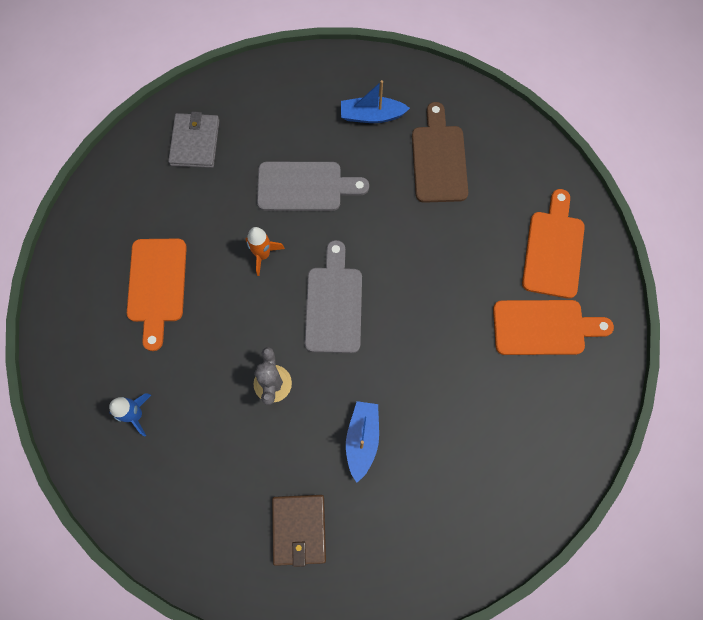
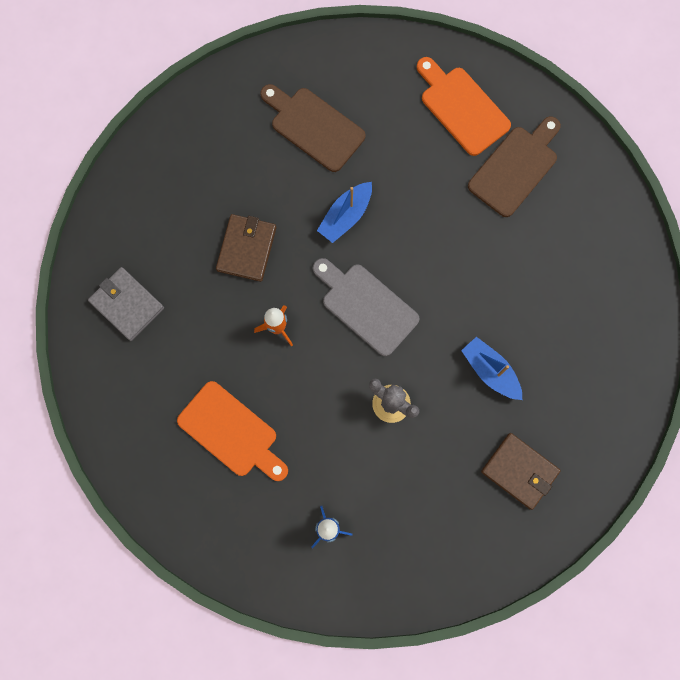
camera: 50 degrees left, 5 degrees up
grey cutting board [257,162,369,211] -> brown wallet [216,214,276,282]
blue boat [341,80,410,123] -> blue boat moved to [317,182,372,243]
orange cutting board [493,300,614,355] -> brown cutting board [468,116,561,217]

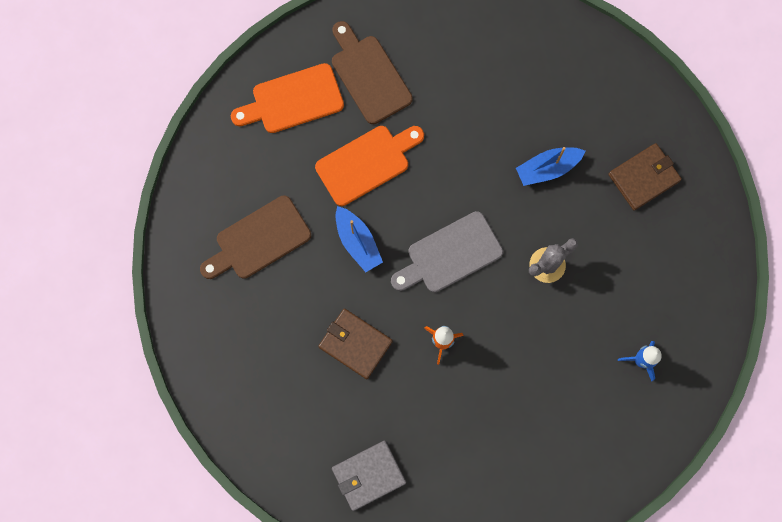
camera: 70 degrees left, 0 degrees up
orange cutting board [177,381,288,481] -> orange cutting board moved to [315,126,424,206]

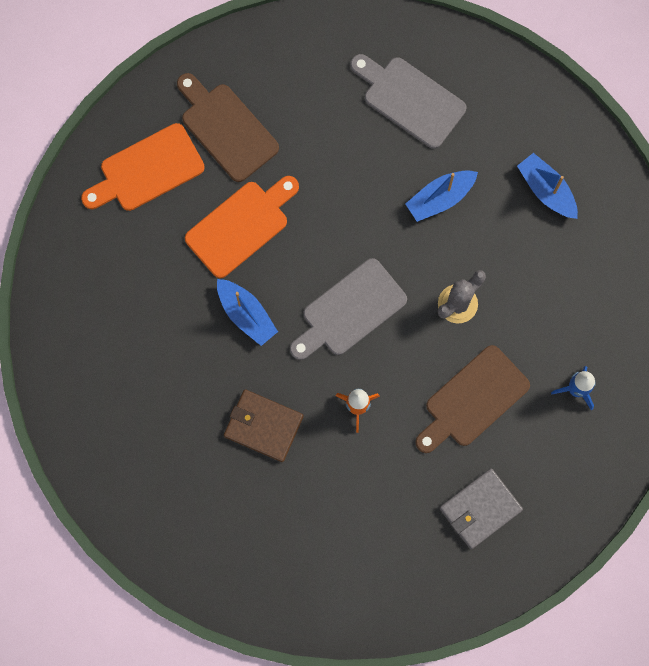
camera: 10 degrees left, 0 degrees up
brown cutting board [200,195,311,279] -> brown cutting board moved to [415,345,530,453]
grey wallet [332,440,406,511] -> grey wallet moved to [440,468,523,549]
brown wallet [608,143,682,210] -> blue boat [517,153,578,219]
none -> grey cutting board [350,54,466,149]

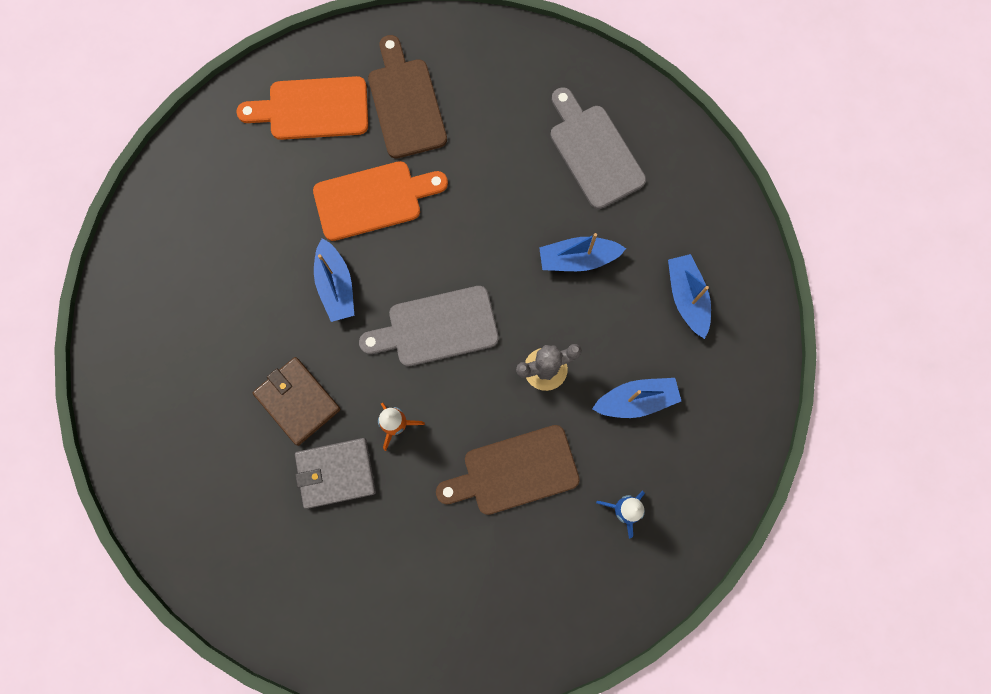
camera: 25 degrees right, 0 degrees up
grey wallet [440,468,523,549] -> grey wallet moved to [295,438,376,509]
none -> blue boat [592,378,681,418]

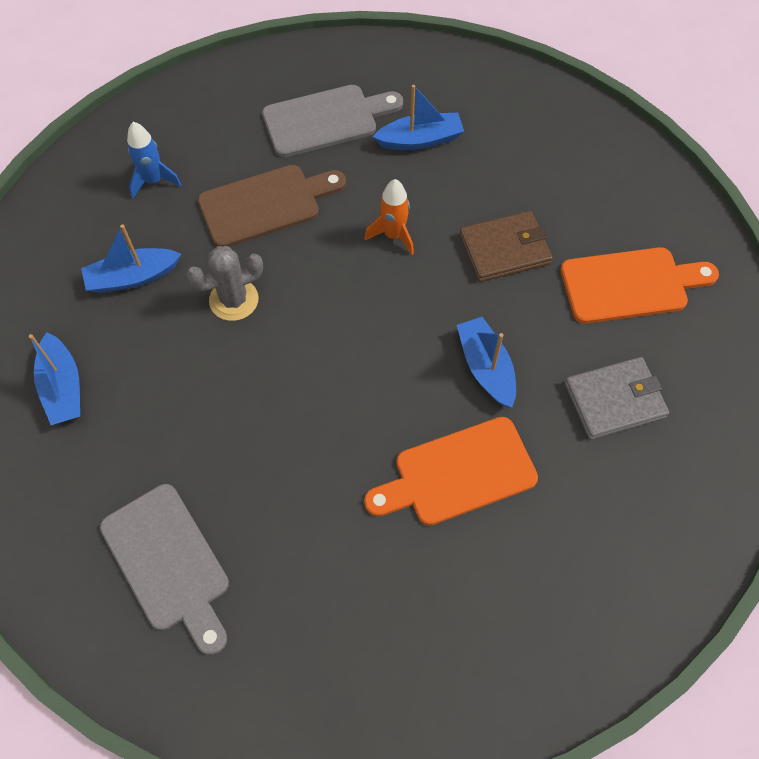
camera: 175 degrees right, 15 degrees down
orange cutting board [236,76,368,140] -> orange cutting board moved to [560,247,719,324]
brown wallet [253,357,341,446] -> brown wallet turned 60 degrees counterclockwise [460,211,553,282]
grey wallet [295,438,376,509] -> grey wallet moved to [565,357,669,440]
grey cutting board [359,286,499,366] -> grey cutting board moved to [262,85,403,157]
brown cutting board [368,35,447,159] -> none
blue boat [539,233,626,271] -> blue boat moved to [373,85,464,150]

